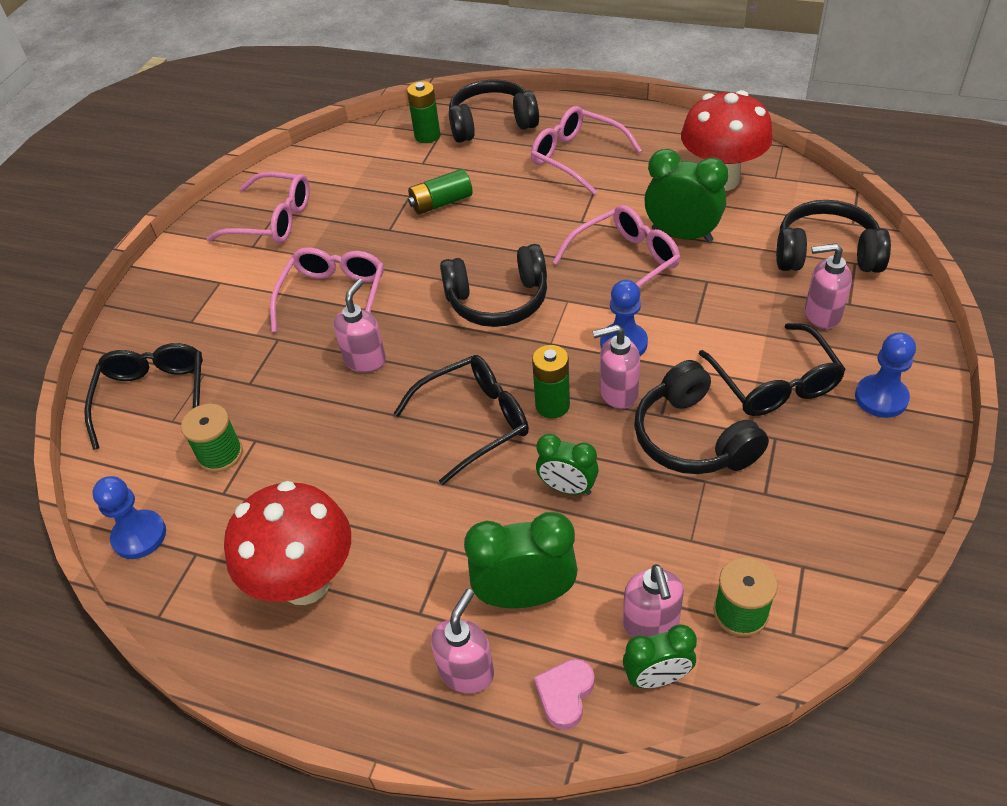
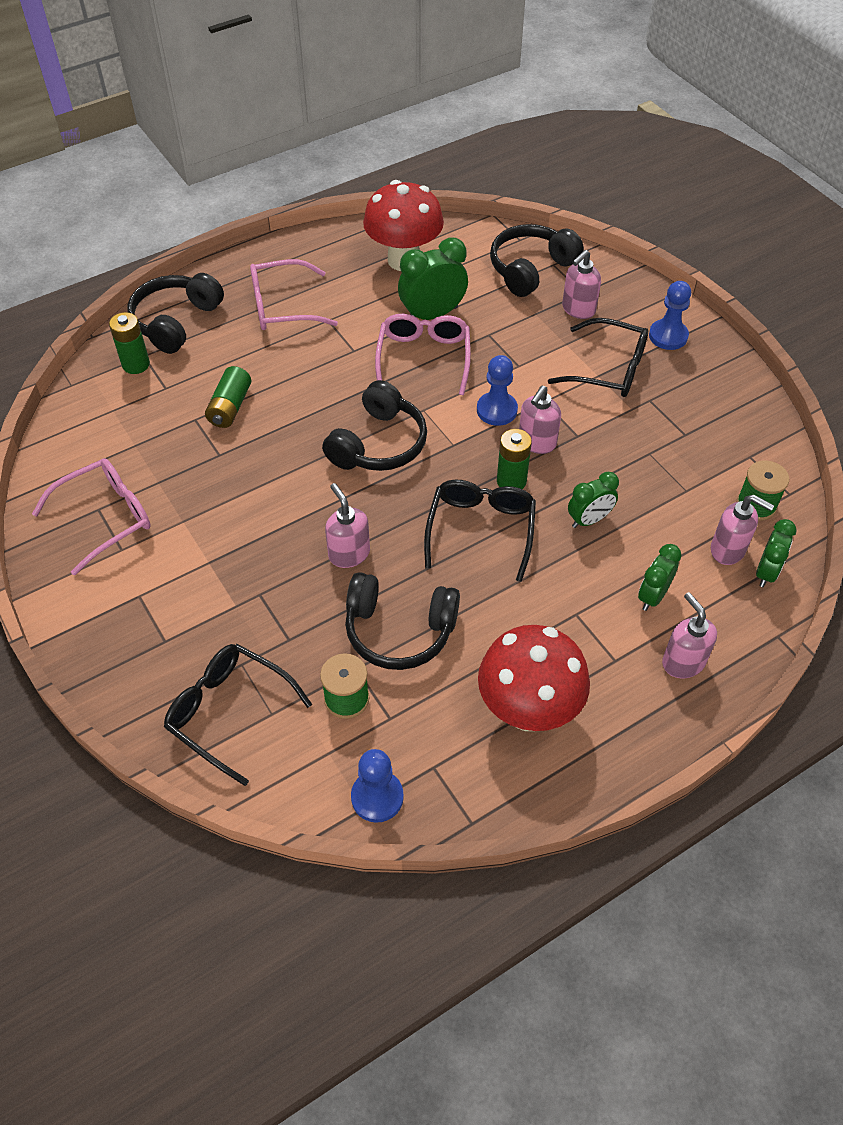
camera: 55 degrees left, 5 degrees up
pink glasses [270,247,384,332] -> none
green clock [464,512,578,608] -> green clock [638,544,682,611], size x0.63
pink heart [534,659,595,730] -> none
black headphones [634,360,769,474] -> black headphones moved to [345,572,460,670]

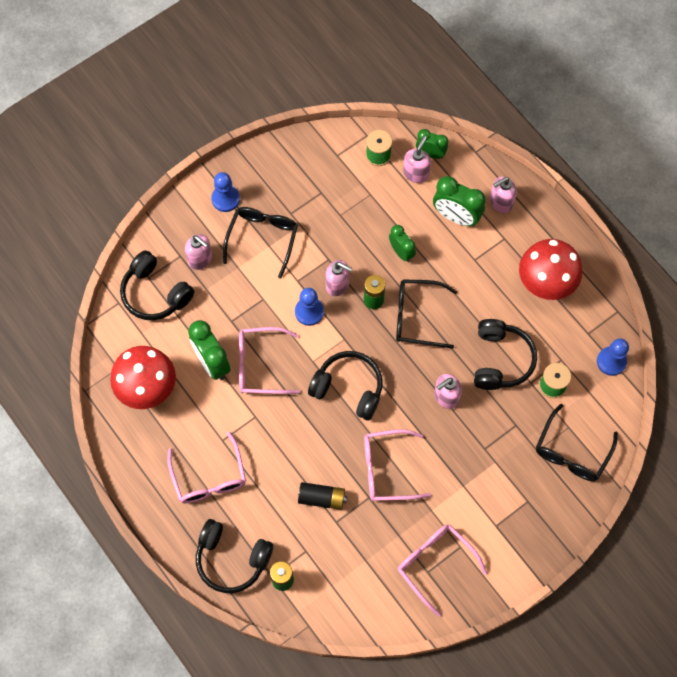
camera: 95 degrees left, 15 degrees up
green battery [205,366,251,428] -> black battery [298,482,347,510]
green clock [638,544,682,611] -> green clock [433,176,486,226], size x1.59
none -> pink glasses [364,429,431,501]

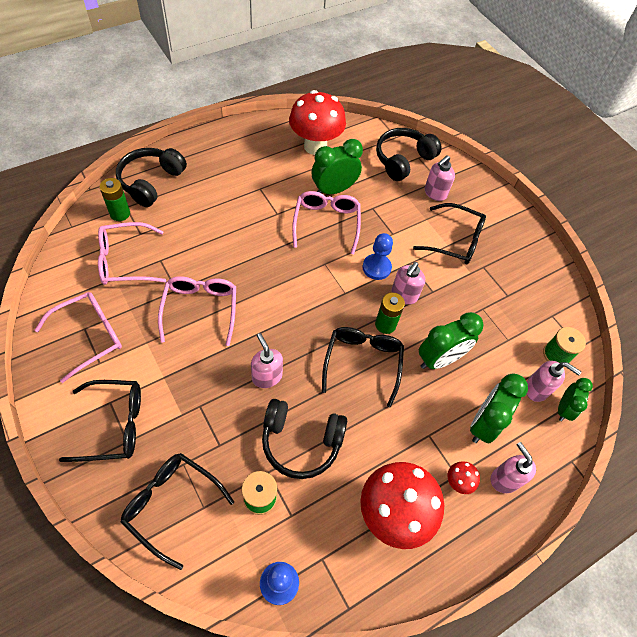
camera: 90 degrees right, 10 degrees down
pink glasses [167,431,246,504] -> pink glasses moved to [98,222,166,285]
blue pawn [211,172,240,212] -> none
black battery [298,482,347,510] -> none
black headphones [308,351,383,420] -> none
green clock [389,225,416,262] -> green clock [419,312,484,369], size x1.59
none -> black glasses [59,380,141,462]
none -> red mushroom [448,461,480,494]

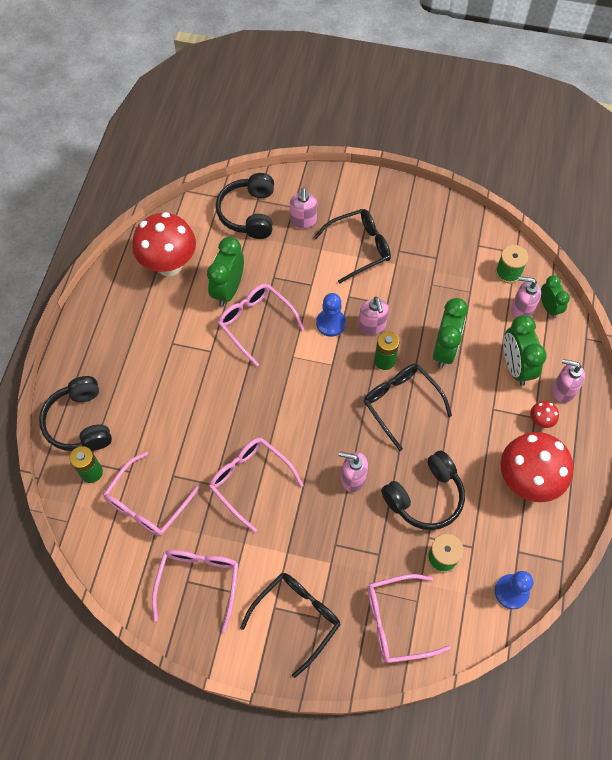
camera: 40 degrees left, 5 degrees up
black glasses [120,453,234,570] -> pink glasses [368,574,451,663]
pink soap dispenser [527,361,582,402] -> pink soap dispenser turned 150 degrees counterclockwise [511,276,541,318]

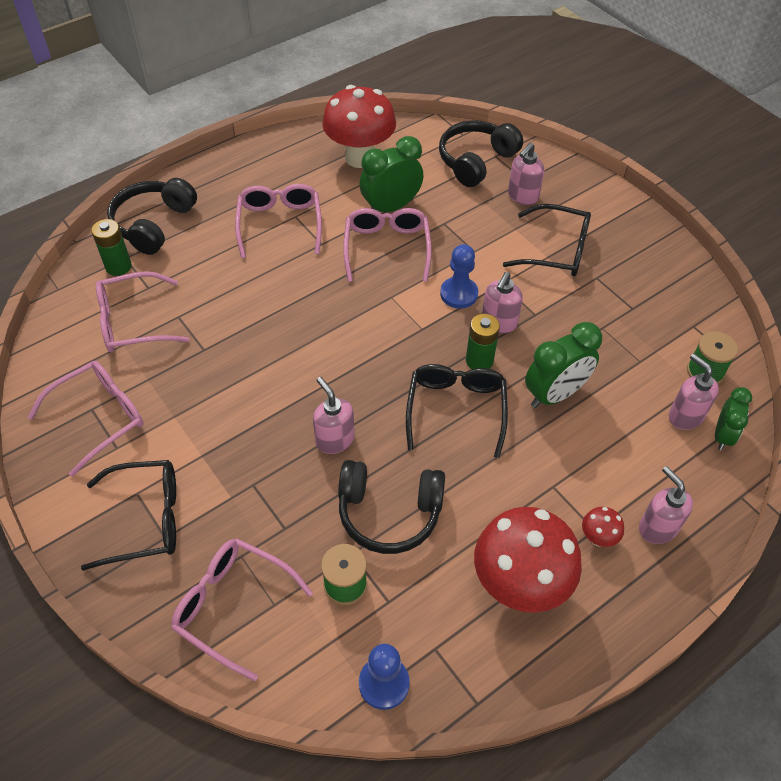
camera: 40 degrees right, 10 degrees down
pink glasses [209,438,304,532] -> pink glasses moved to [235,184,322,258]
green clock [504,315,547,386] -> none

